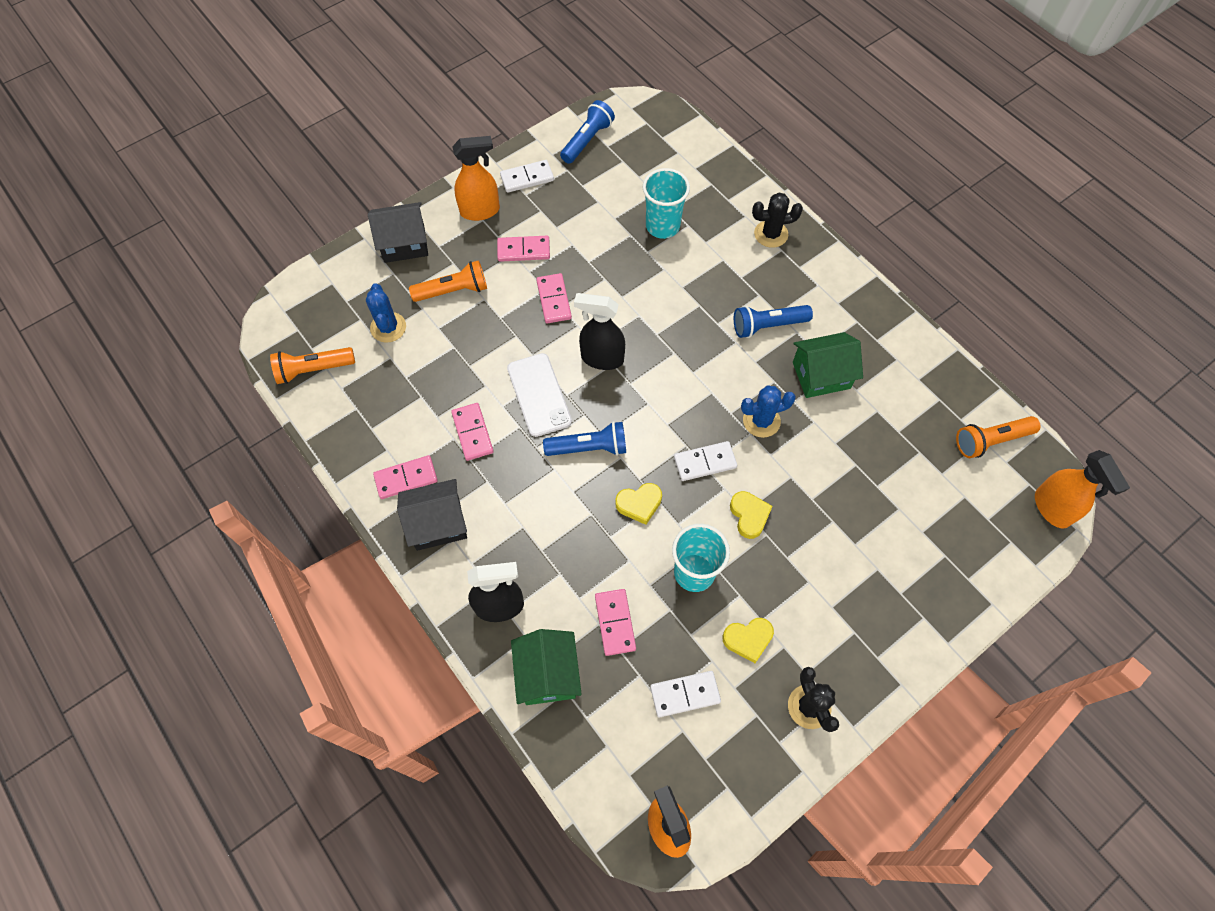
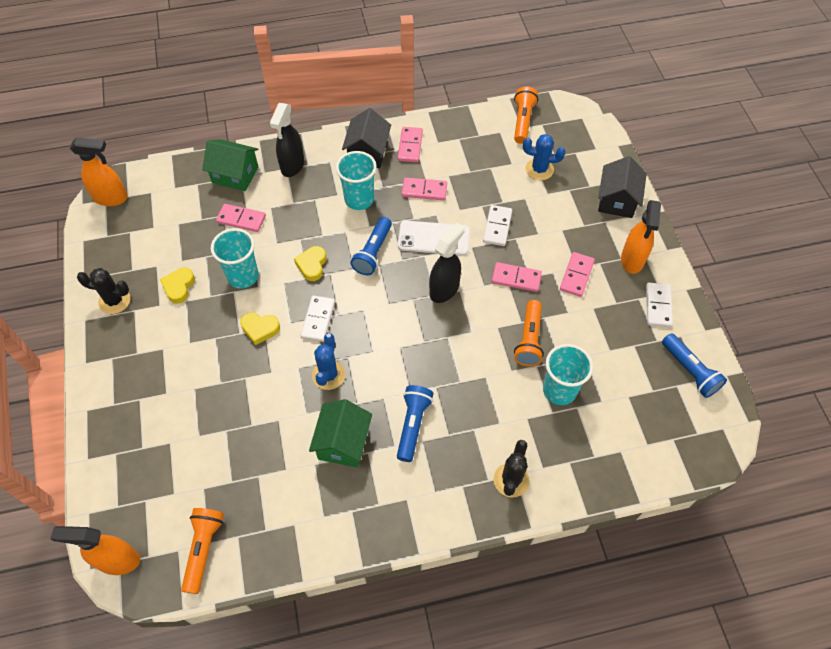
camera: 115 degrees right, 5 degrees down
orange flashlight [409,260,487,302] -> orange flashlight moved to [514,300,544,367]
white domino [650,671,721,717] -> white domino moved to [483,205,512,246]
none -> turquoise cup [336,151,377,210]

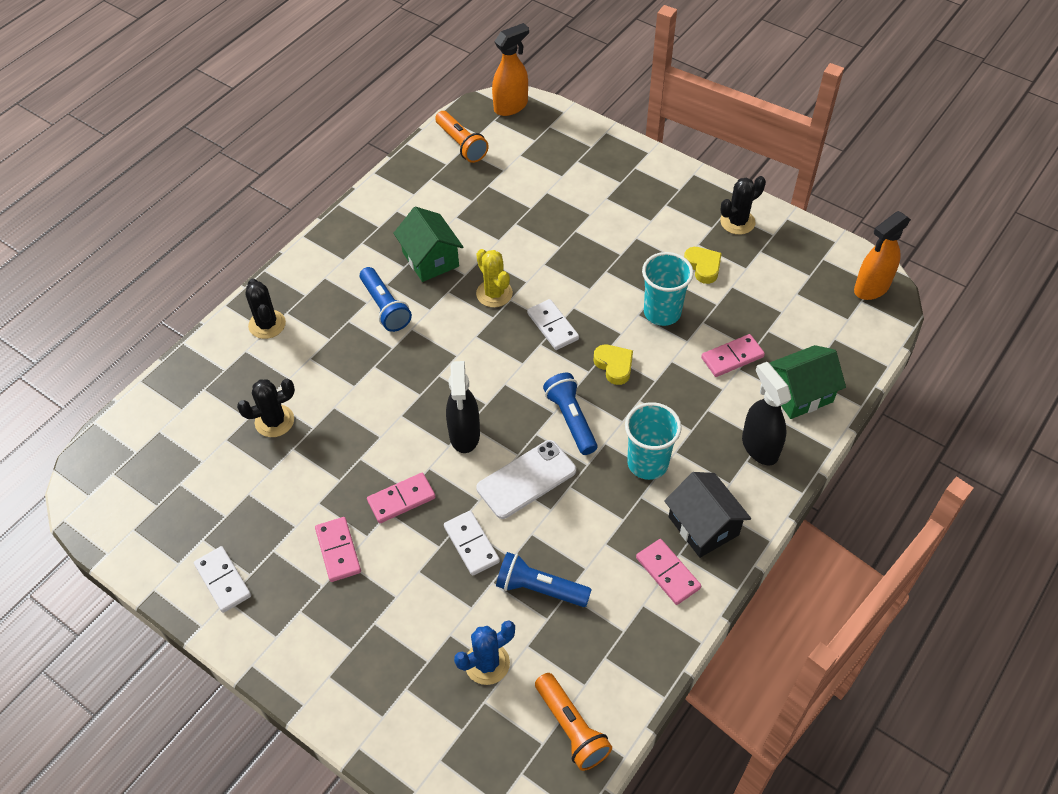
camera: 140 degrees right, 5 degrees down
yellow heart [240,312,280,345] -> none
blue cactus [312,333,346,390] -> yellow cactus [476,249,513,308]
pink domino [402,177,447,200] -> none
orange flashlight [514,300,544,367] -> none
turquoise cup [543,344,593,405] -> black cactus [237,379,295,437]
black house [598,156,647,218] -> none
orange spray bottle [621,200,661,274] -> none
blue flashlight [662,333,727,398] -> blue flashlight moved to [496,552,592,607]

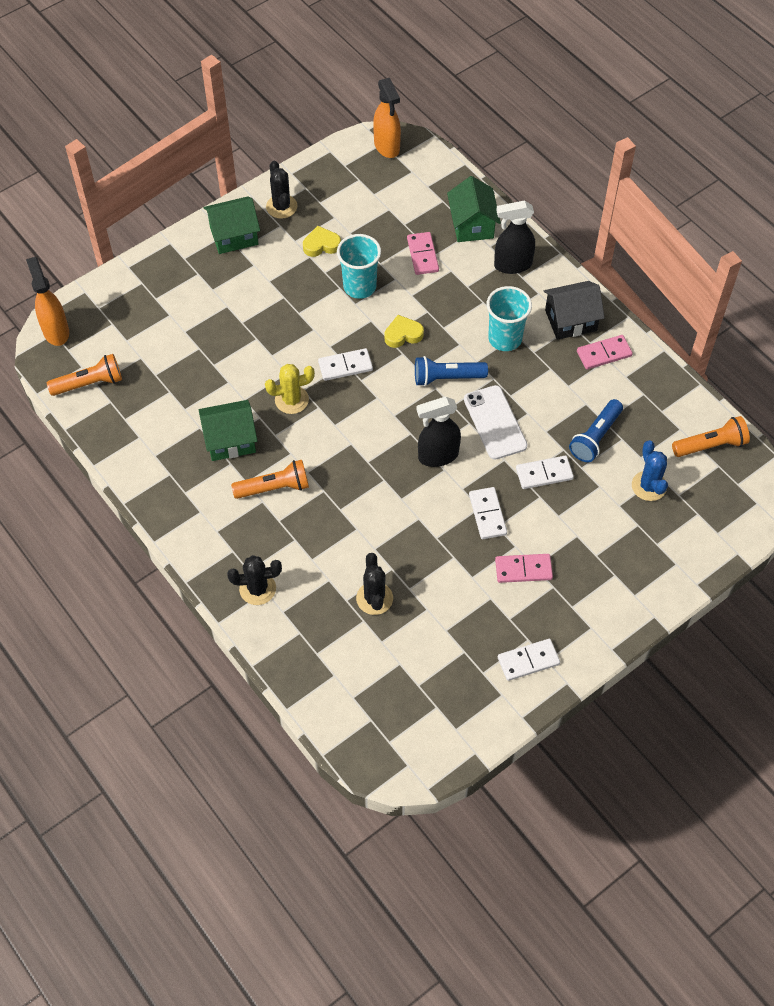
camera: 75 degrees left, 5 degrees up
blue flashlight [360,267,412,332] -> orange flashlight [231,460,309,499]
pink domino [367,473,436,523] -> white domino [469,487,507,539]
black spray bottle [446,361,480,453] -> black spray bottle turned 150 degrees clockwise [416,397,461,467]
none -> green house [204,196,260,254]

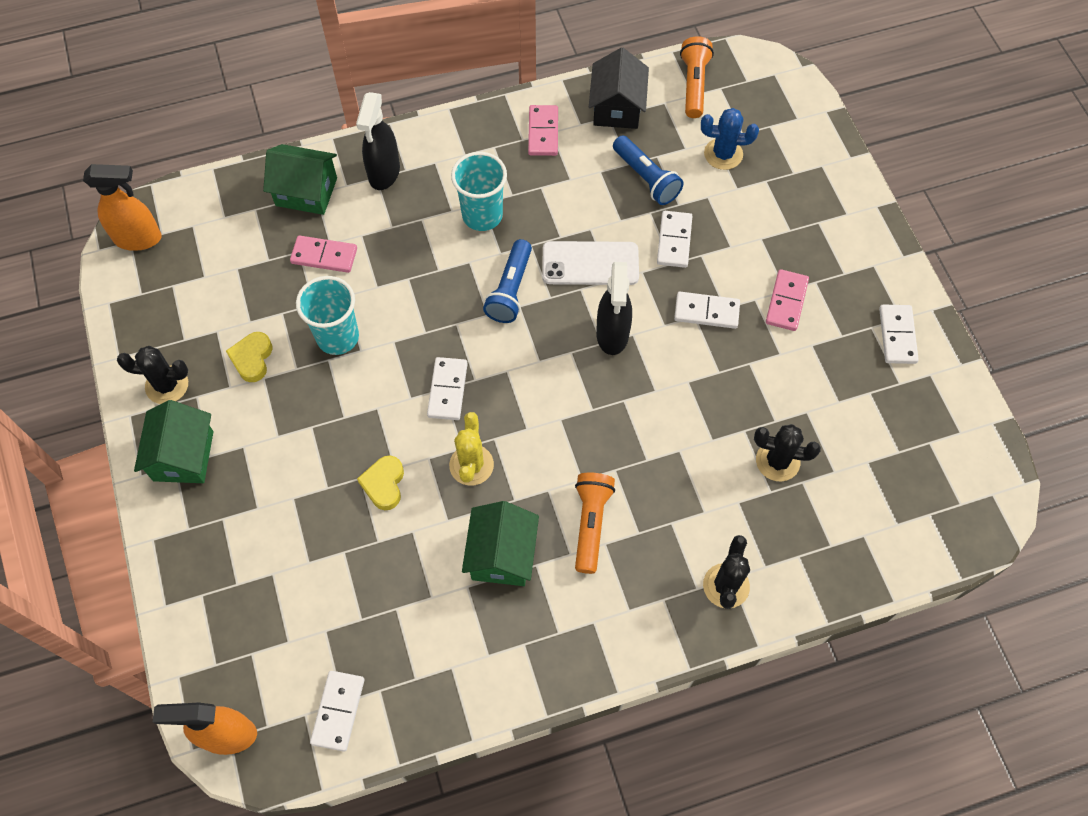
camera: 70 degrees left, 5 degrees up
orange flashlight [47,354,122,396] -> white domino [310,671,364,752]
yellow heart [384,315,424,348] -> yellow heart moved to [357,456,404,510]
black house [544,281,605,340] -> black house moved to [589,47,649,129]

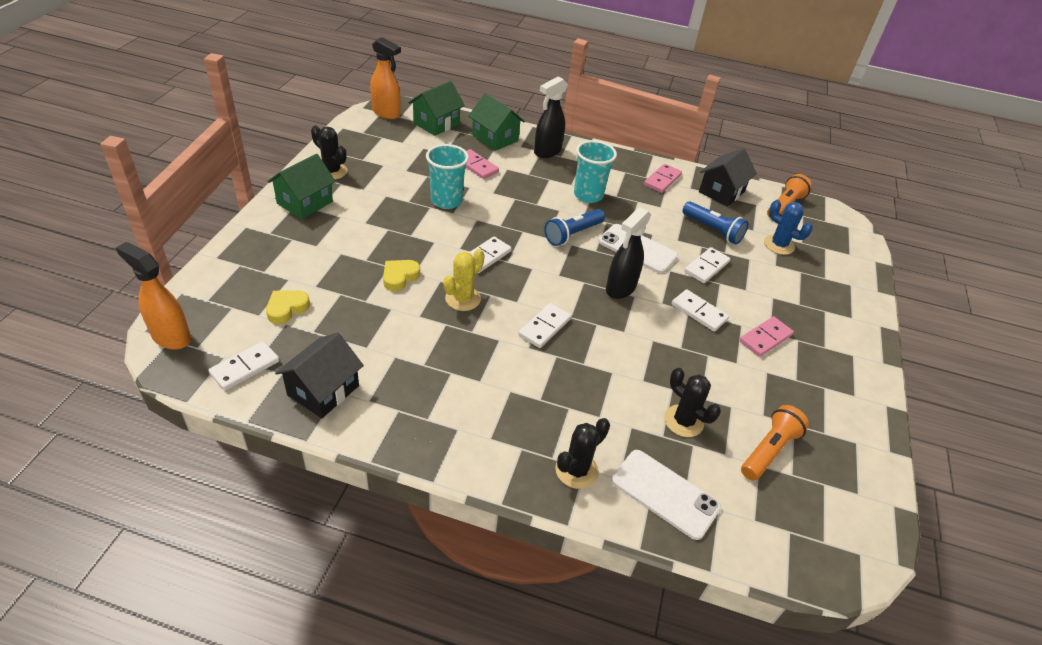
camera: 30 degrees right, 20 degrees down
yellow heart [226,332,272,382] -> yellow heart moved to [266,290,310,324]
green house [462,501,539,586] -> green house moved to [409,81,465,136]
orange flashlight [575,473,615,574] -> orange flashlight moved to [741,405,809,481]
blue flashlight [613,135,684,205] -> blue flashlight turned 45 degrees counterclockwise [683,201,749,244]
white domino [879,305,919,364] -> white domino moved to [518,303,571,348]
none -> black house [275,332,364,418]
none -> white phone [611,450,721,540]

